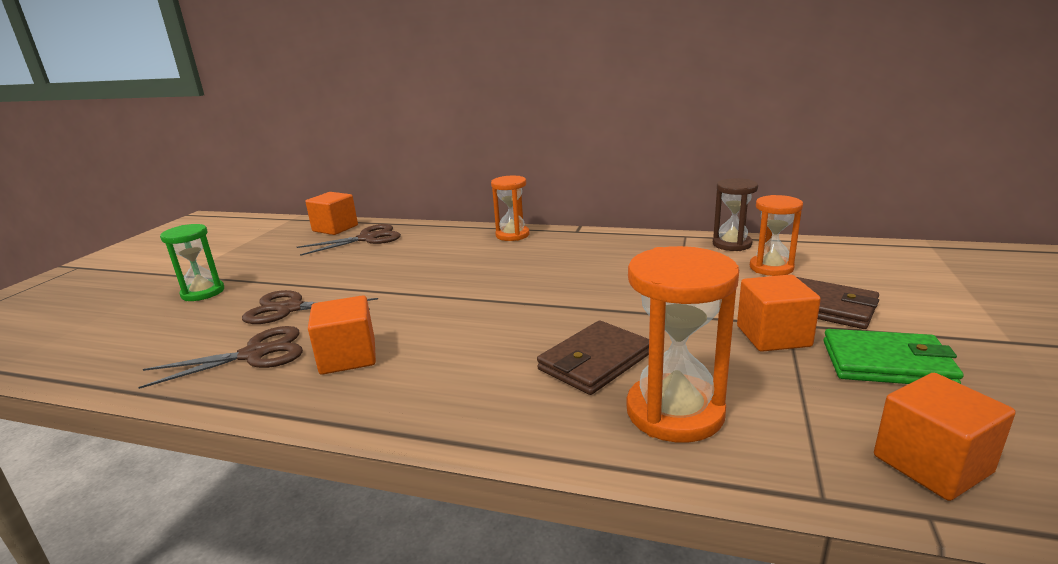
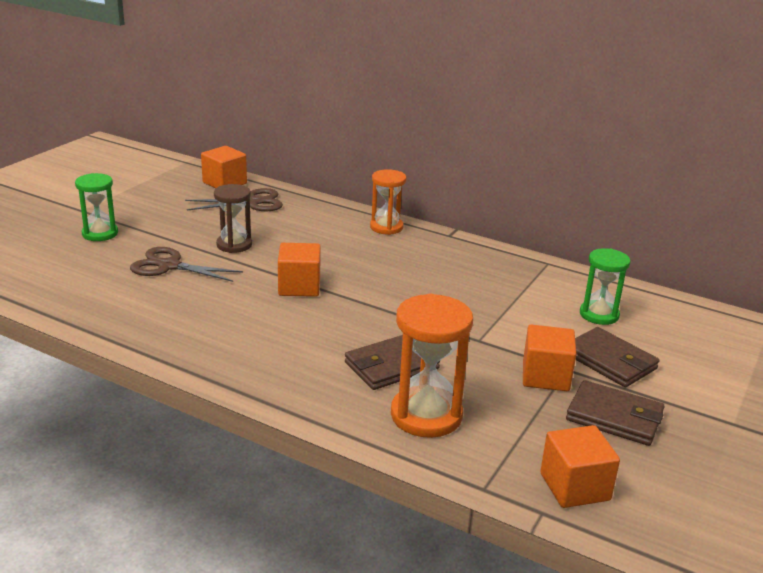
camera: 10 degrees right, 5 degrees up
brown scissors [138,326,303,389] -> none
orange cube [308,295,376,375] -> orange cube moved to [278,243,321,297]
brown hourglass [713,178,758,251] -> brown hourglass moved to [214,184,252,253]
orange hourglass [750,195,803,276] -> green hourglass [580,248,631,325]
green wallet [823,329,964,384] -> brown wallet [566,380,665,446]

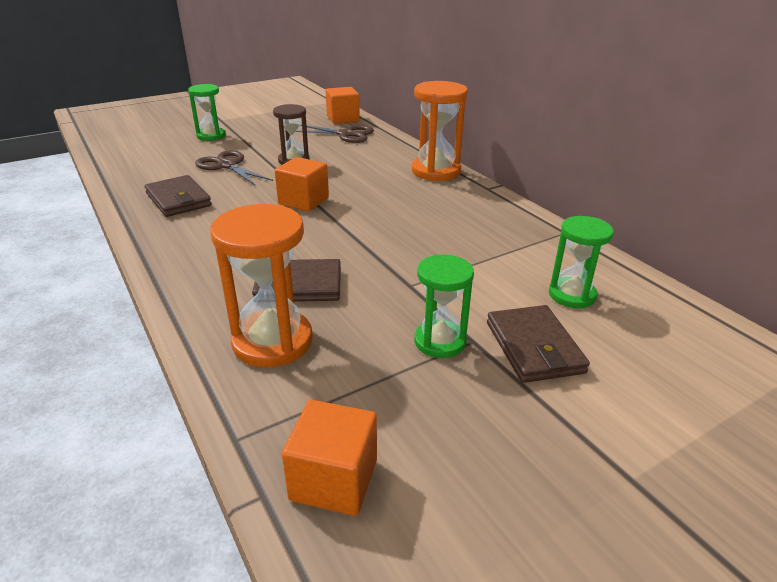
camera: 30 degrees right, 5 degrees up
orange hourglass [370,169,406,235] -> orange hourglass [412,81,468,181], size x1.53
orange cube [523,325,576,391] -> green hourglass [414,255,474,358]
brown wallet [566,380,665,446] -> brown wallet moved to [145,175,212,217]

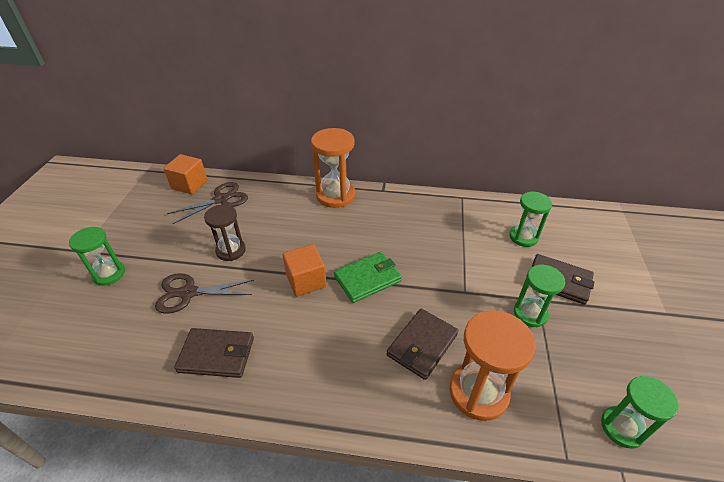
camera: 50 degrees left, 10 degrees up
orange cube [282,400,377,516] -> green hourglass [601,376,679,448]
none -> green wallet [334,252,402,303]

